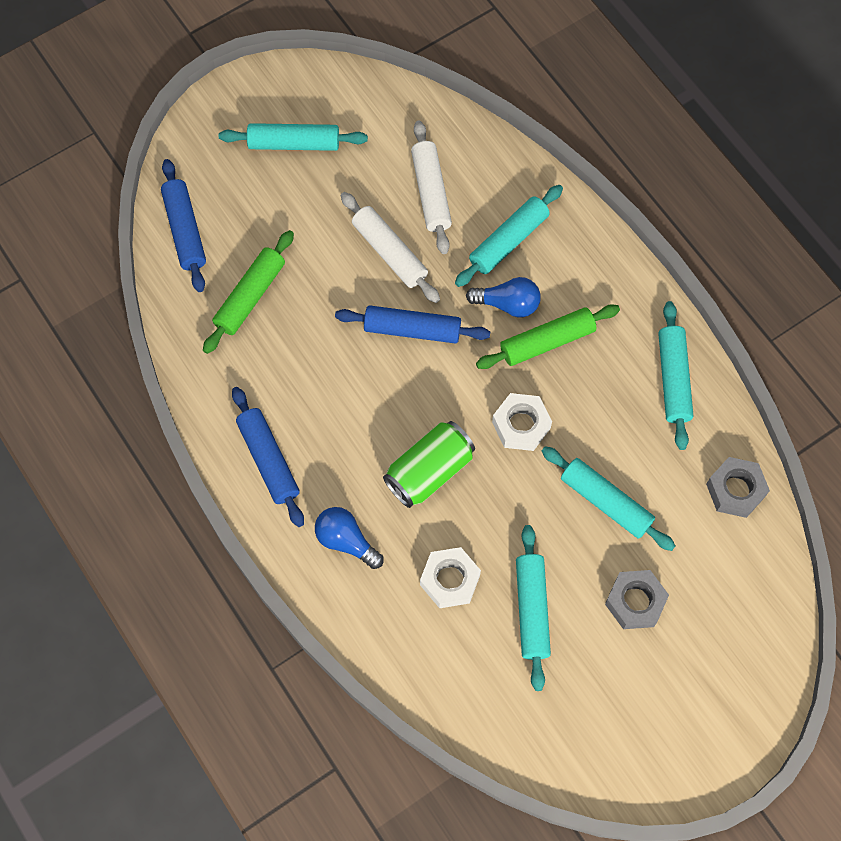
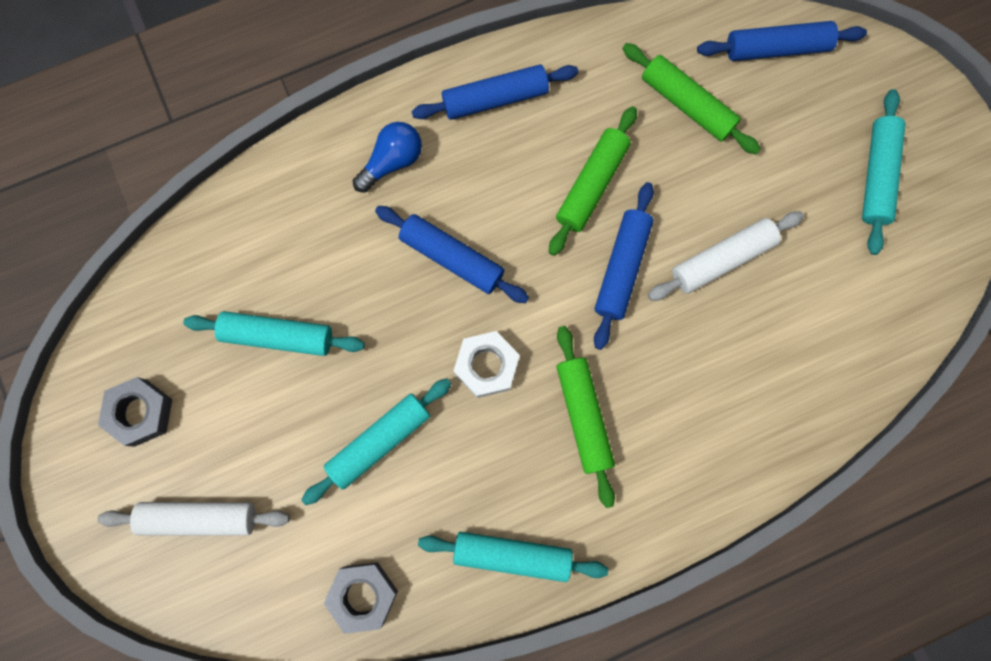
camera: 100 degrees right, 10 degrees up
green can [383,421,475,508] -> blue rolling pin [375,206,529,303]
white rolling pin [411,121,452,254] -> white rolling pin moved to [97,502,290,535]
white nut [420,547,481,608] -> none
turquoise rolling pin [455,185,563,287] -> none
blue light bulb [466,277,541,317] -> none
grey nut [605,570,669,629] -> grey nut moved to [98,377,172,447]
none -> green rolling pin [549,106,637,256]

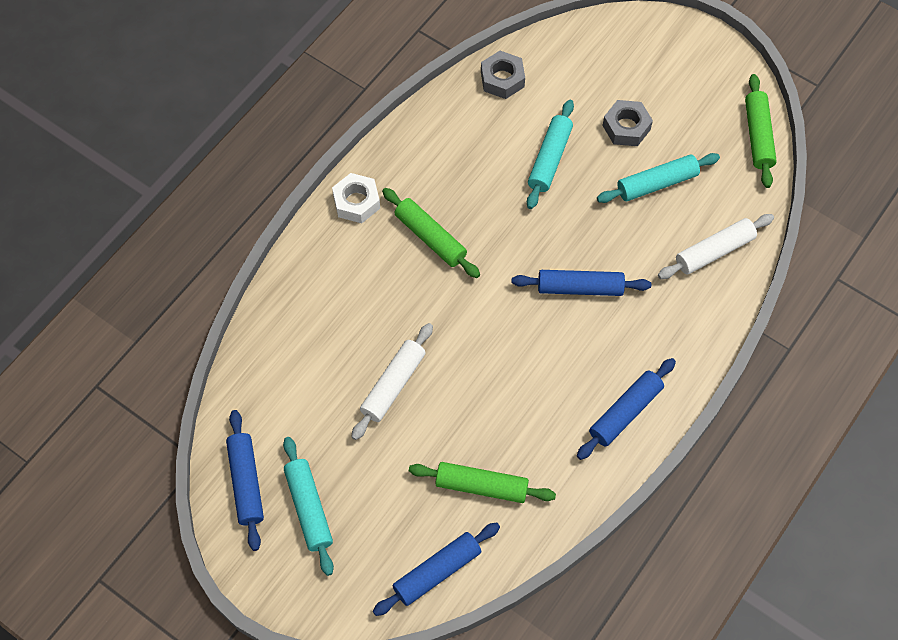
camera: 150 degrees right, 15 degrees down
white rolling pin [97,502,290,535] -> white rolling pin moved to [658,214,774,279]
grey nut [98,377,172,447] -> grey nut moved to [603,100,653,146]
blue light bulb [353,122,422,193] -> none
turquoise rolling pin [418,532,608,582] -> none
white nut [454,331,520,398] -> white nut moved to [332,173,380,223]
green rolling pin [549,106,637,256] -> green rolling pin moved to [745,74,777,188]
blue rolling pin [594,182,654,350] -> blue rolling pin moved to [226,410,264,551]

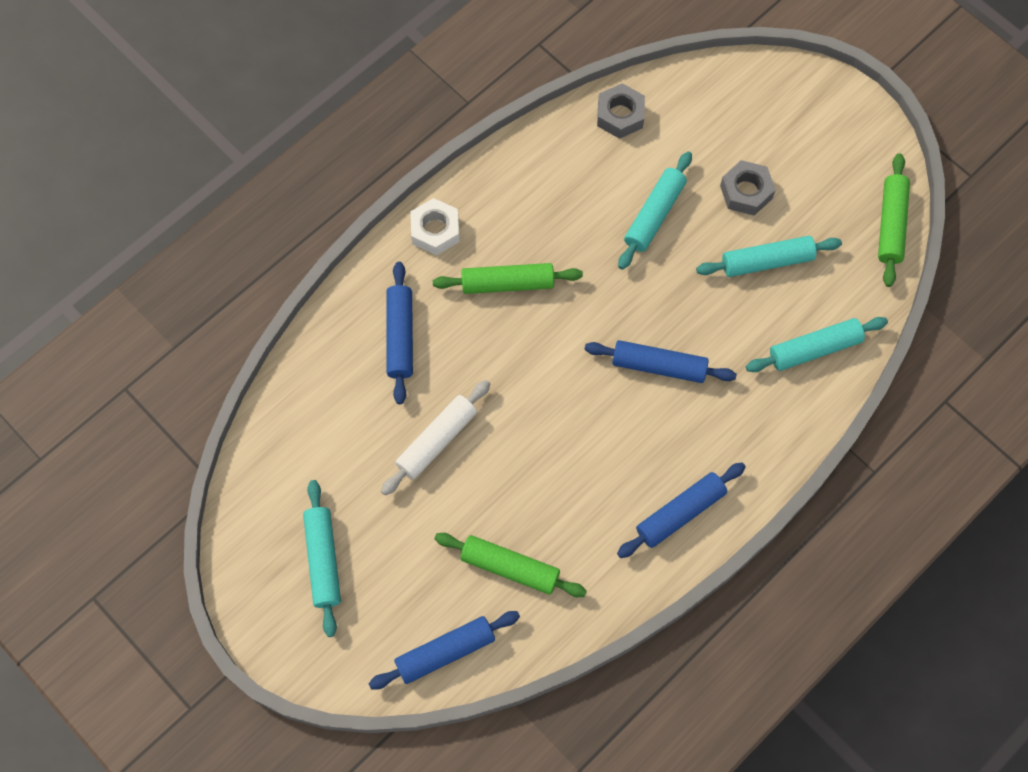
camera: 10 degrees right, 5 degrees up
blue rolling pin [226,410,264,551] -> blue rolling pin moved to [386,262,413,404]
green rolling pin [382,188,480,278] -> green rolling pin turned 60 degrees counterclockwise [433,263,583,294]
white rolling pin [658,214,774,279] -> turquoise rolling pin [746,317,888,372]

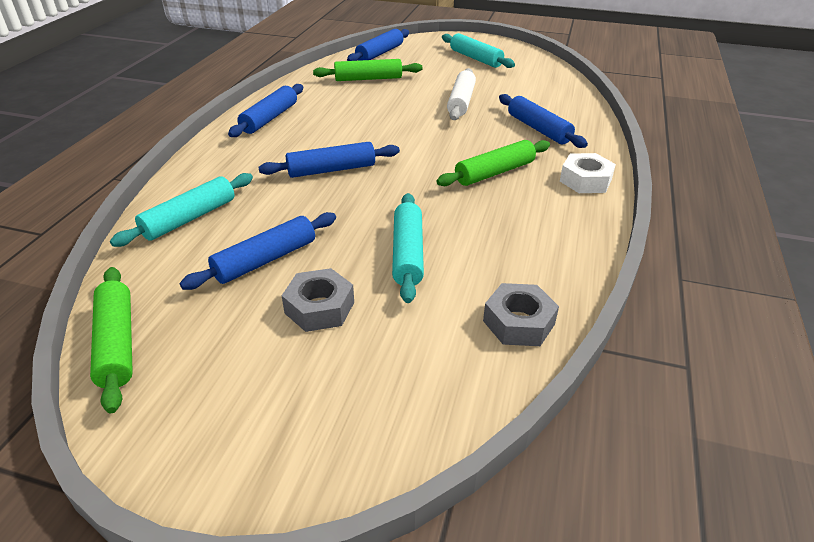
camera: 150 degrees right, 30 degrees down
turquoise rolling pin [696,236,842,277] -> blue rolling pin [180,212,336,290]

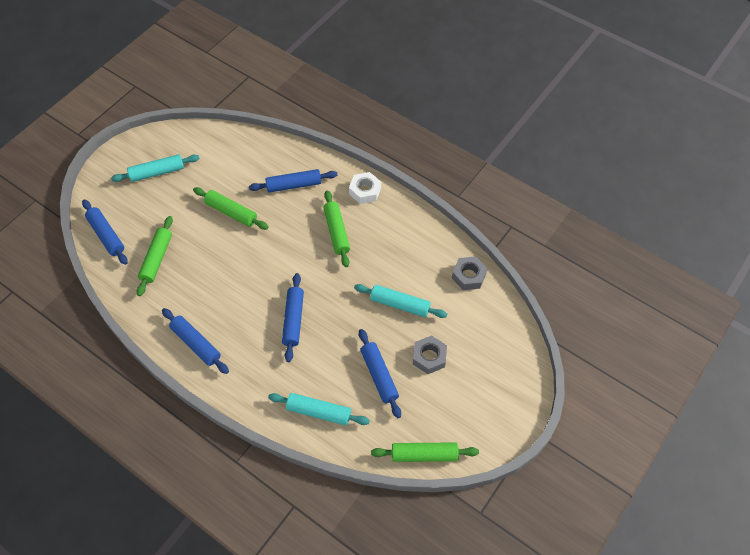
camera: 70 degrees left, 20 degrees up
turquoise rolling pin [110,173,253,247] -> turquoise rolling pin turned 45 degrees counterclockwise [268,393,370,425]
white rolling pin [447,68,476,120] -> green rolling pin [193,187,269,230]

